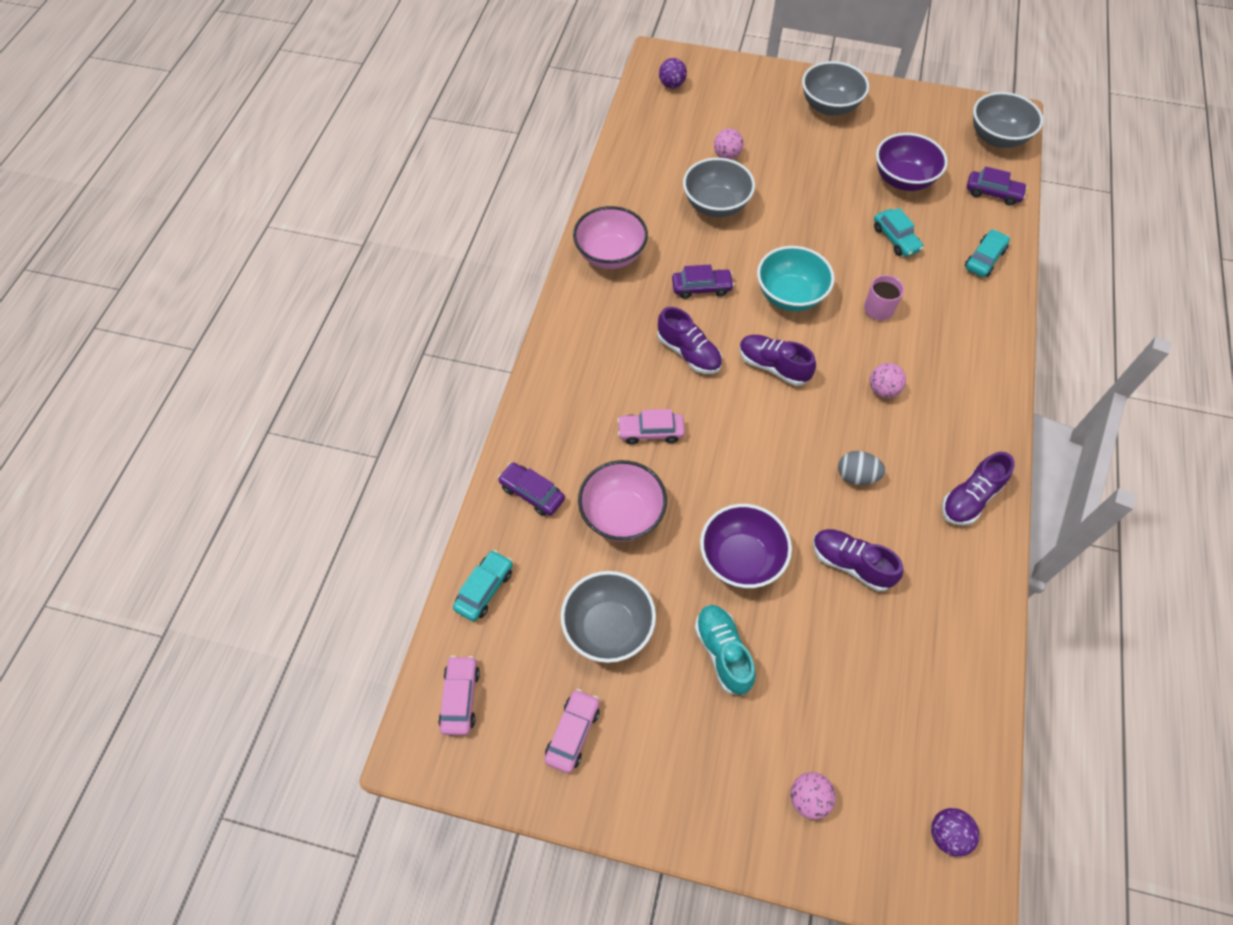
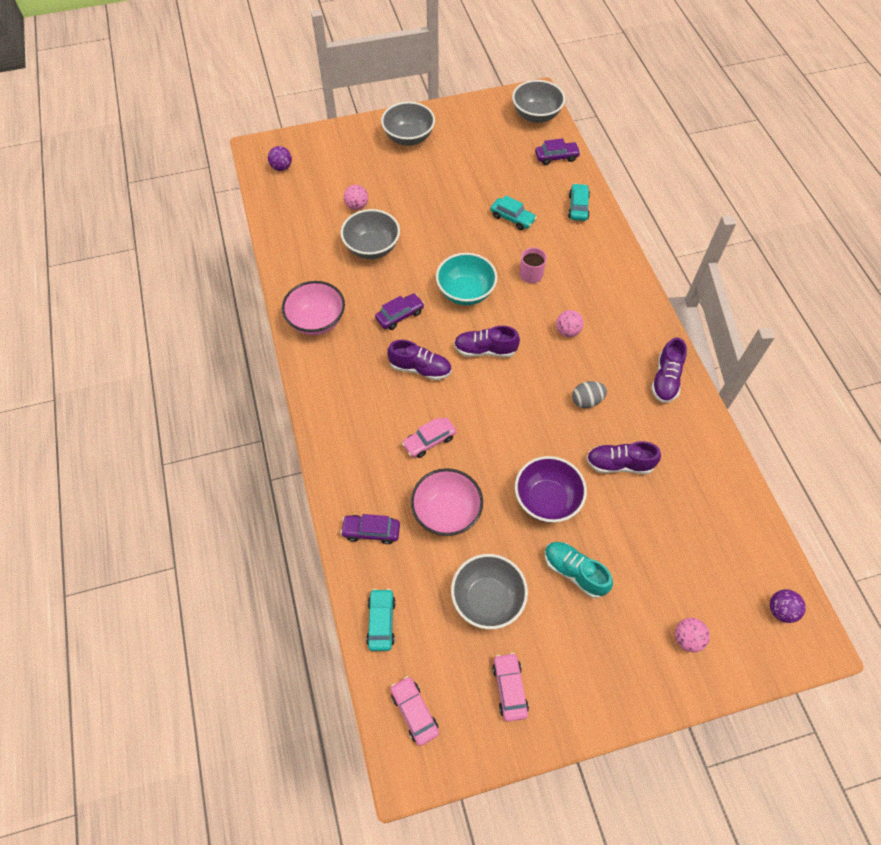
camera: 30 degrees left, 0 degrees up
purple bowl [876,133,948,191] -> none

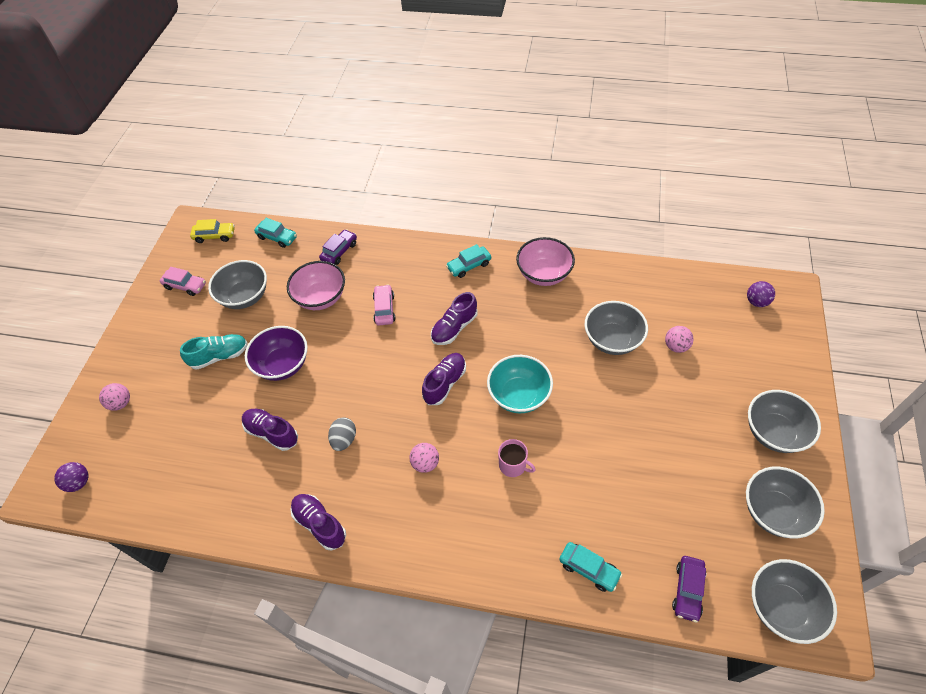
camera: 120 degrees right, 5 degrees down
purple car [375,294,424,330] -> none
pink car [391,676,439,746] -> yellow car [190,219,235,243]
turquoise car [490,195,537,230] -> turquoise car moved to [446,244,491,278]
purple shoe [586,441,661,474] -> purple shoe turned 90 degrees counterclockwise [242,409,298,451]
none -> grey bowl [746,467,825,538]

